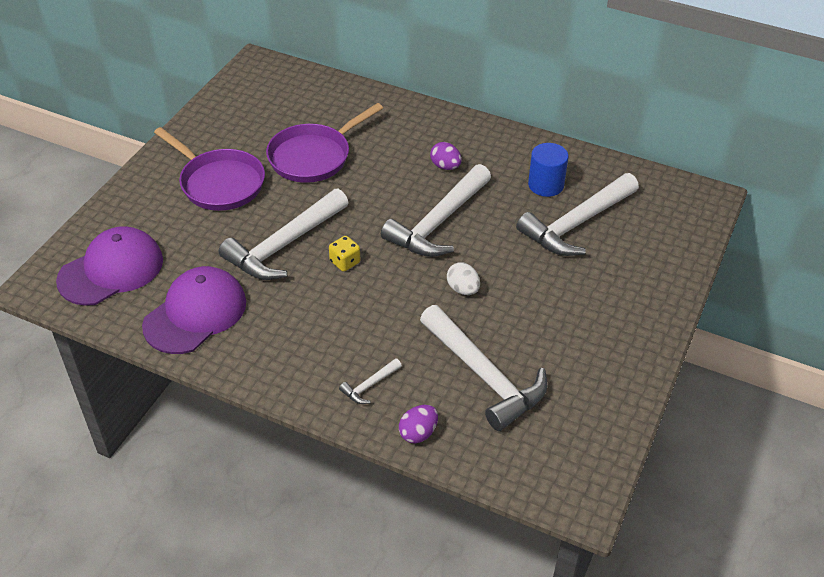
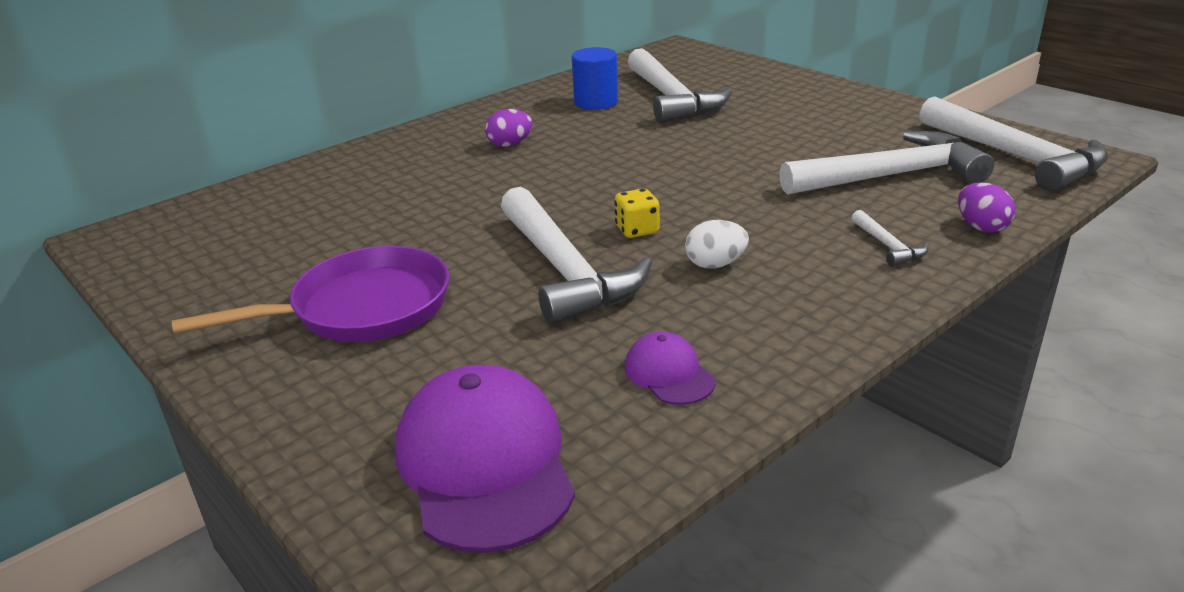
camera: 65 degrees left, 15 degrees down
purple cap [142,266,246,354] -> purple cap [625,331,716,405], size x0.50
purple pan [266,103,383,183] -> none
white hammer [381,164,491,257] -> white hammer moved to [919,96,1109,192]
white egg [447,262,480,295] -> white egg moved to [685,220,749,269]

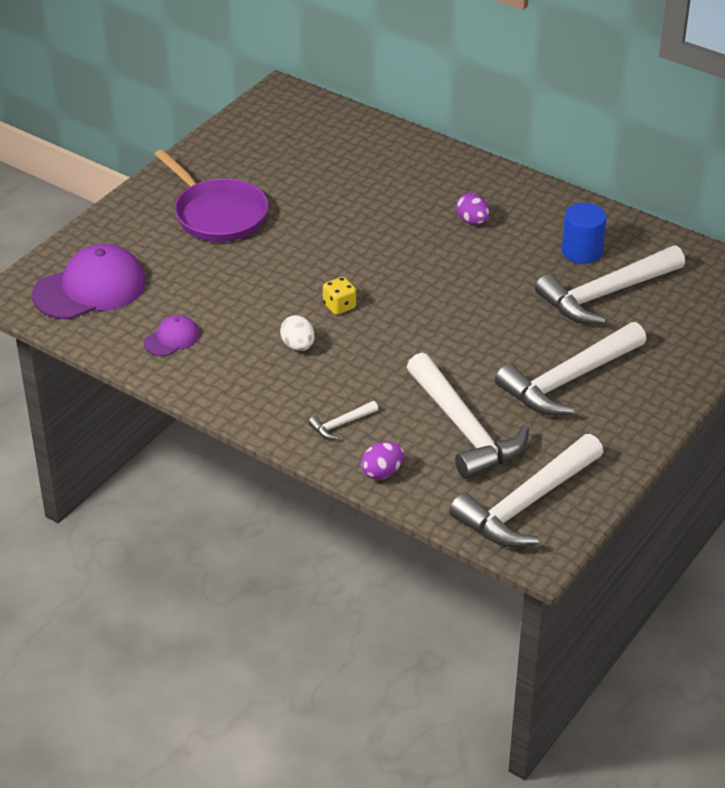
camera: 75 degrees right, 10 degrees up
white hammer [501,187,652,325] -> white hammer moved to [495,322,646,416]

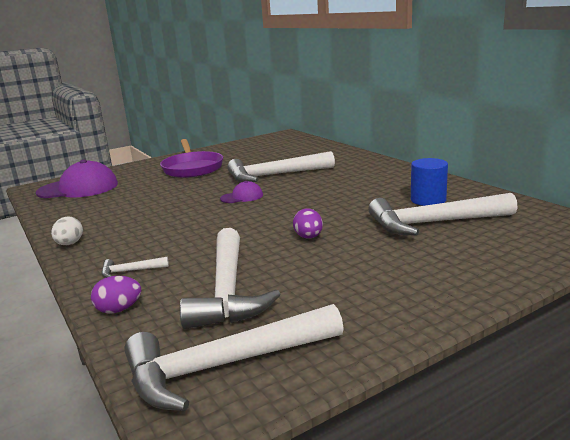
camera: 25 degrees right, 20 degrees down
purple cap [144,315,199,356] -> purple cap moved to [220,181,263,203]
white egg [280,315,315,351] -> white egg moved to [51,217,83,245]
yellow dice [323,277,356,315] -> none
purple egg [456,193,490,225] -> purple egg moved to [293,209,323,239]
white hammer [495,322,646,416] -> white hammer moved to [227,151,335,182]

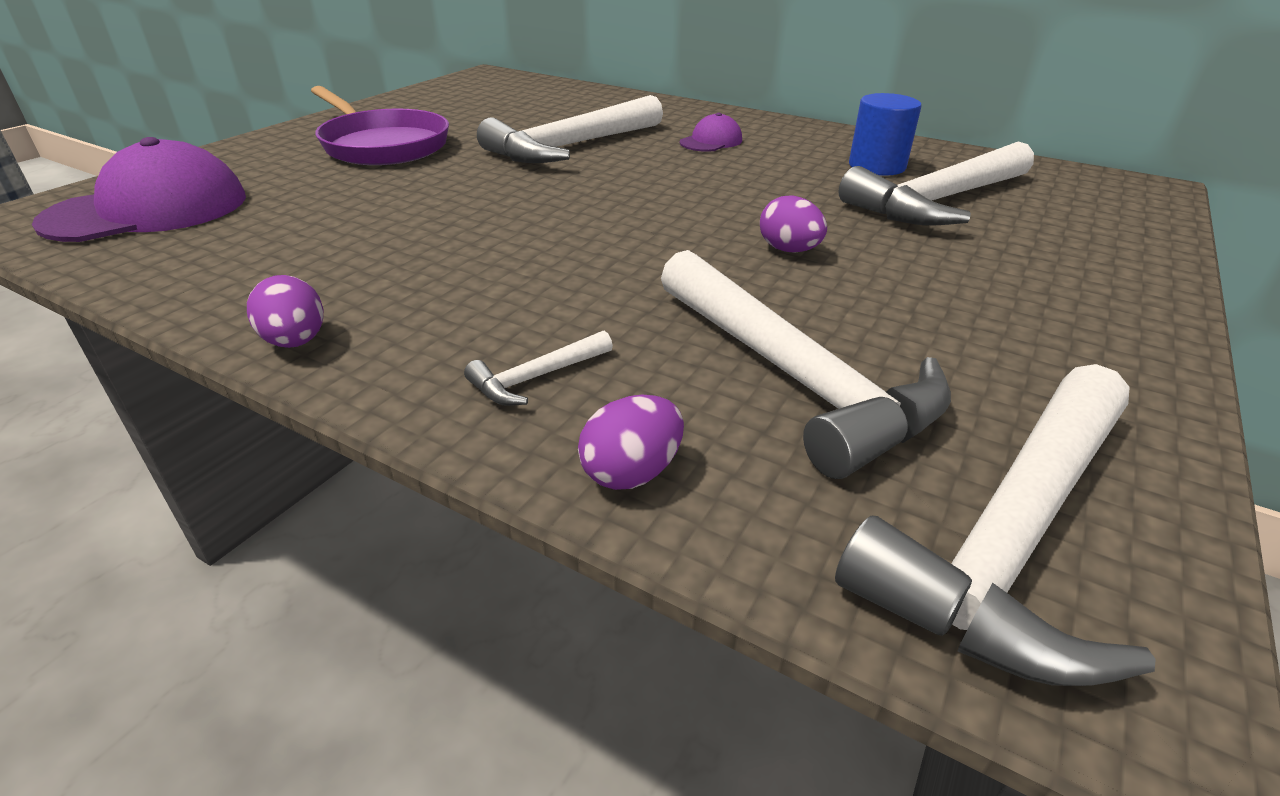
camera: 30 degrees left, 15 degrees up
white egg [51,217,83,245] -> purple egg [247,275,324,348]
purple cap [220,181,263,203] -> purple cap moved to [680,113,742,152]

